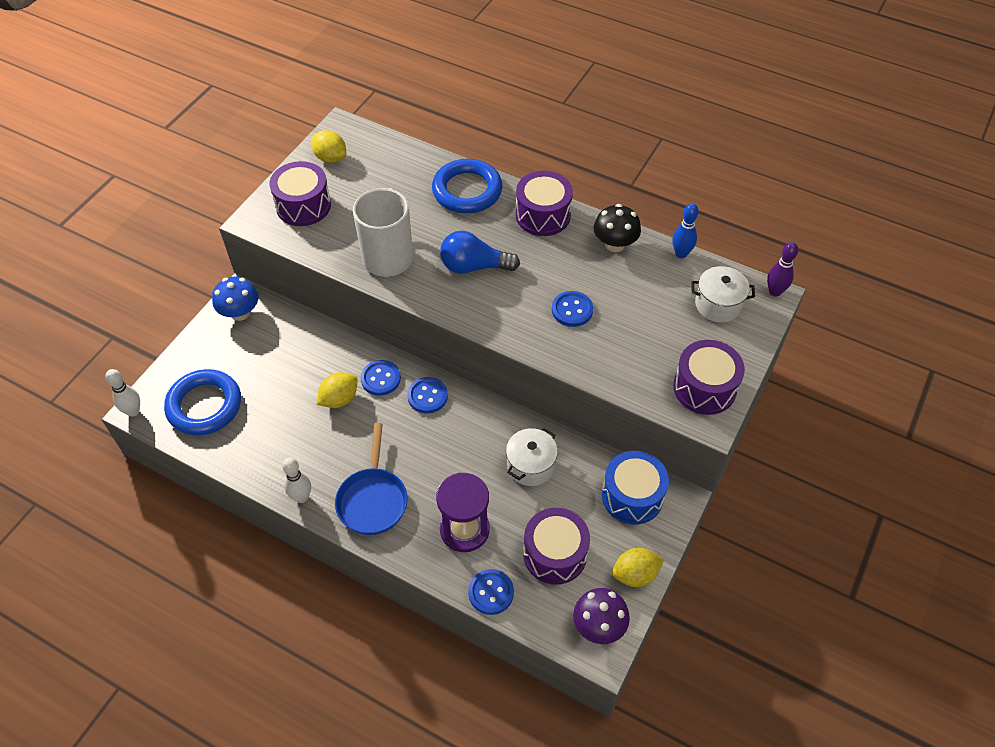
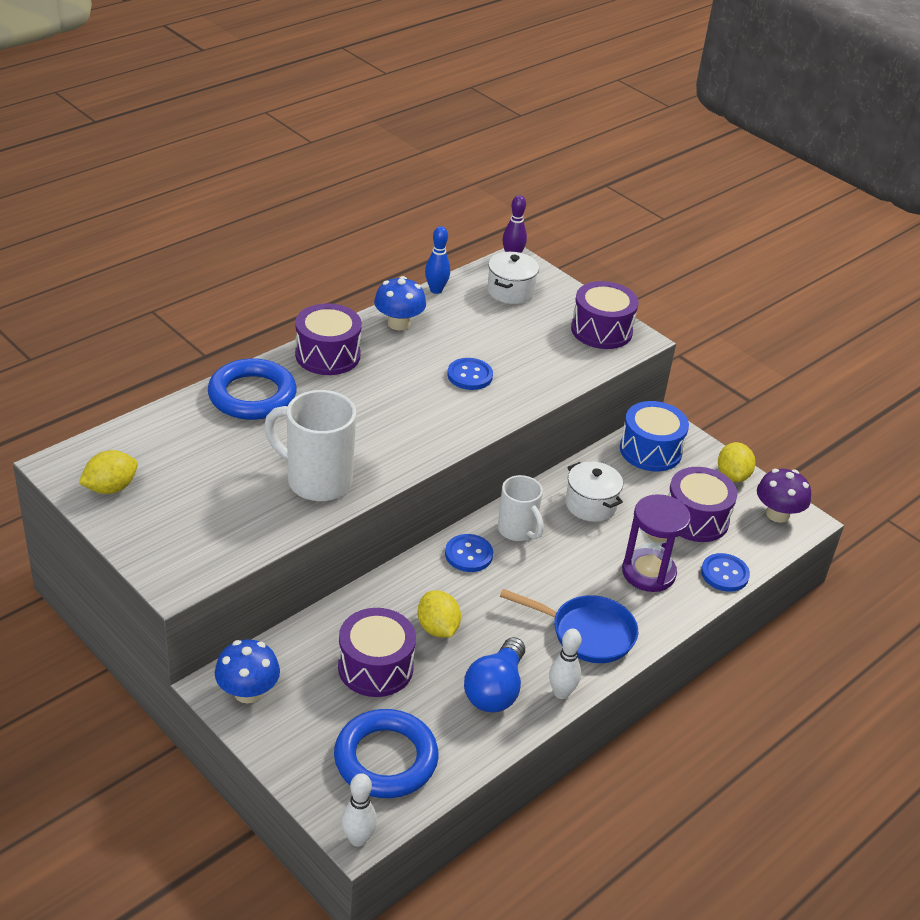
camera: 75 degrees left, 15 degrees down
purple drum [270,161,331,226] -> purple drum moved to [338,608,416,697]
blue button [361,360,401,396] -> none
blue light bulb [440,231,520,274] -> blue light bulb moved to [464,637,525,712]
black mushroom [593,204,641,252] -> blue mushroom [374,276,426,330]
none -> white mug [498,475,544,541]

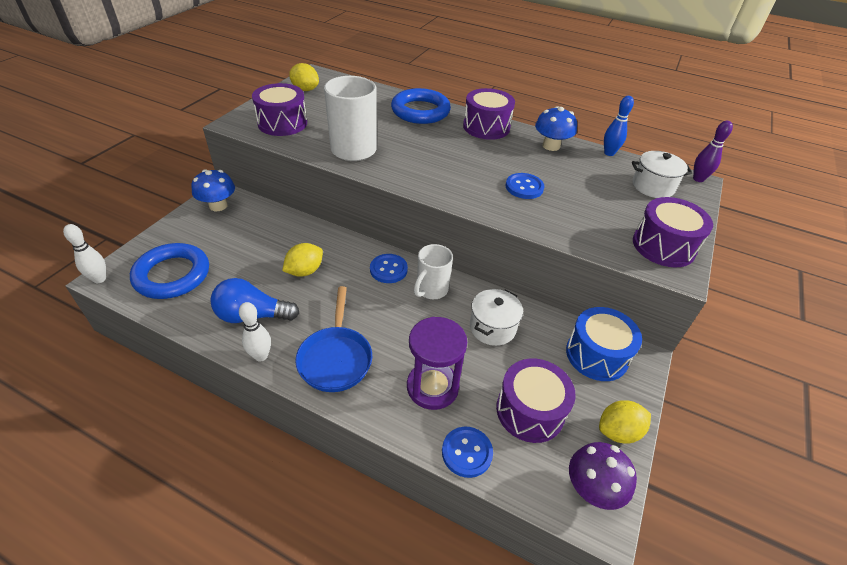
camera: 70 degrees right, 5 degrees up
purple drum [338,608,416,697] -> purple drum moved to [252,83,307,136]

